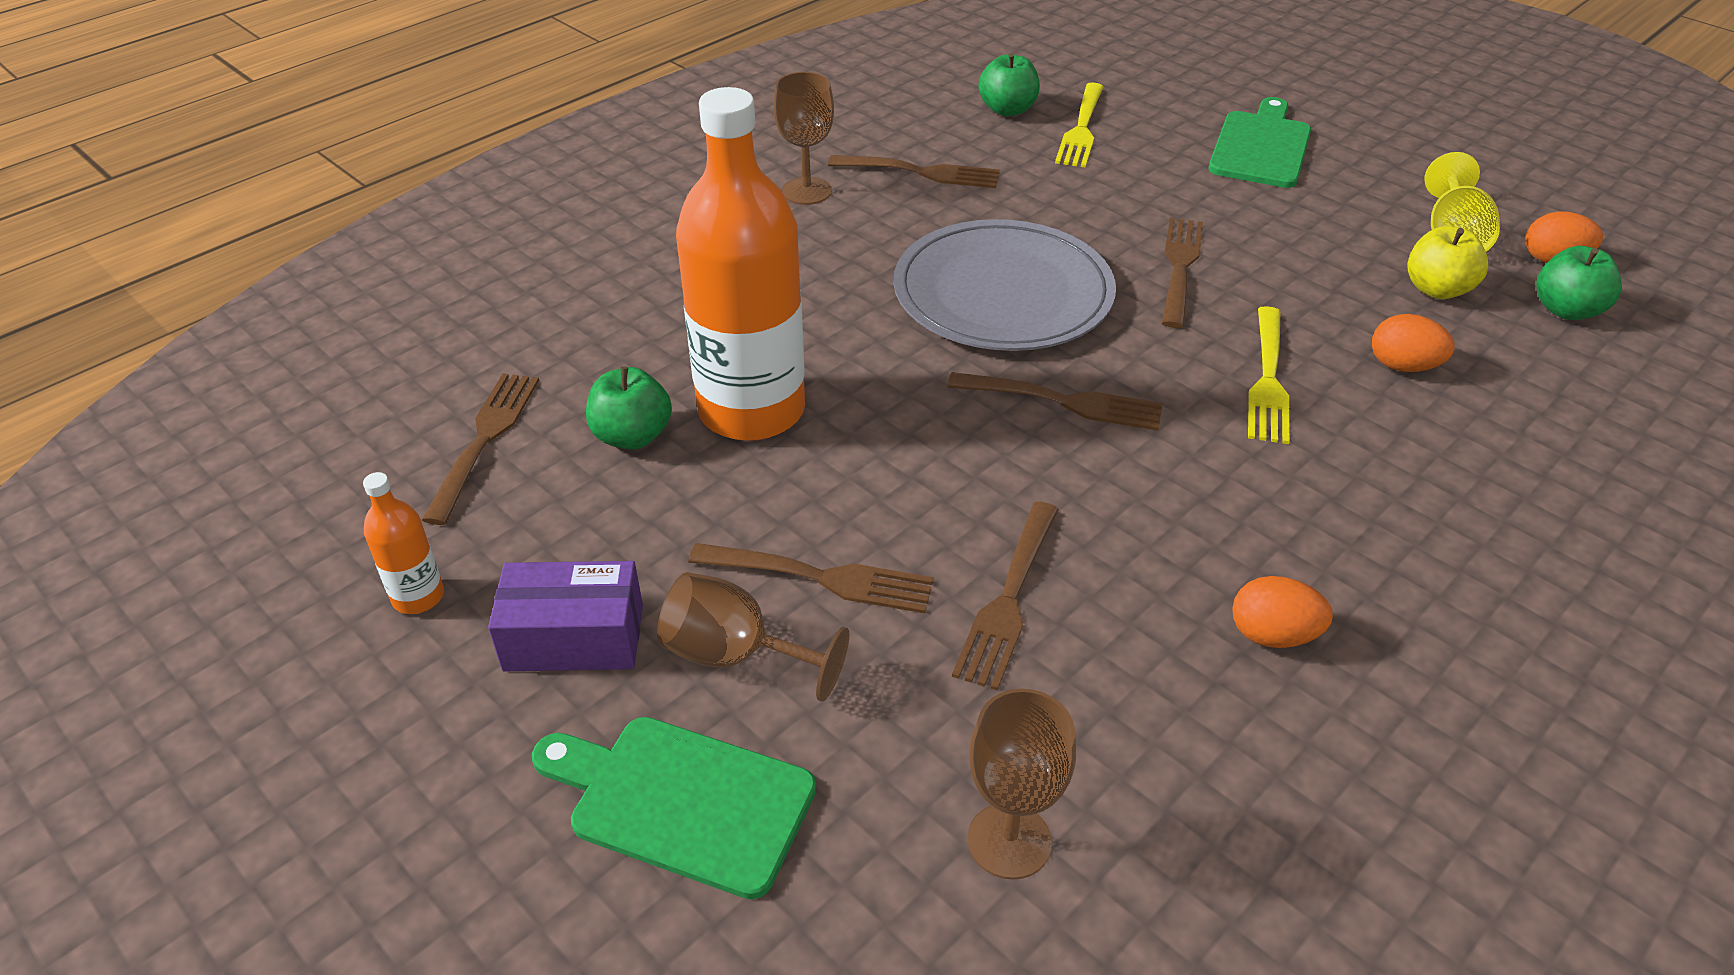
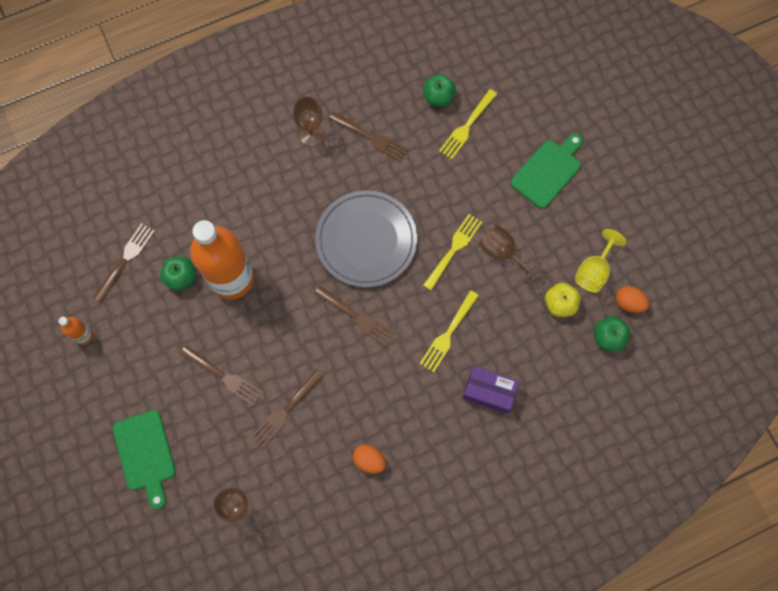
camera: 20 degrees right, 30 degrees up
purple box [488,561,643,671] -> purple box moved to [462,366,519,414]
green cutting board [532,717,816,899] -> green cutting board turned 150 degrees counterclockwise [113,410,176,509]
brown goblet [657,572,849,702] -> brown goblet moved to [479,224,541,283]
brown fork [1162,218,1203,328] -> yellow fork [423,214,482,291]
orange egg [1372,314,1455,372] -> none

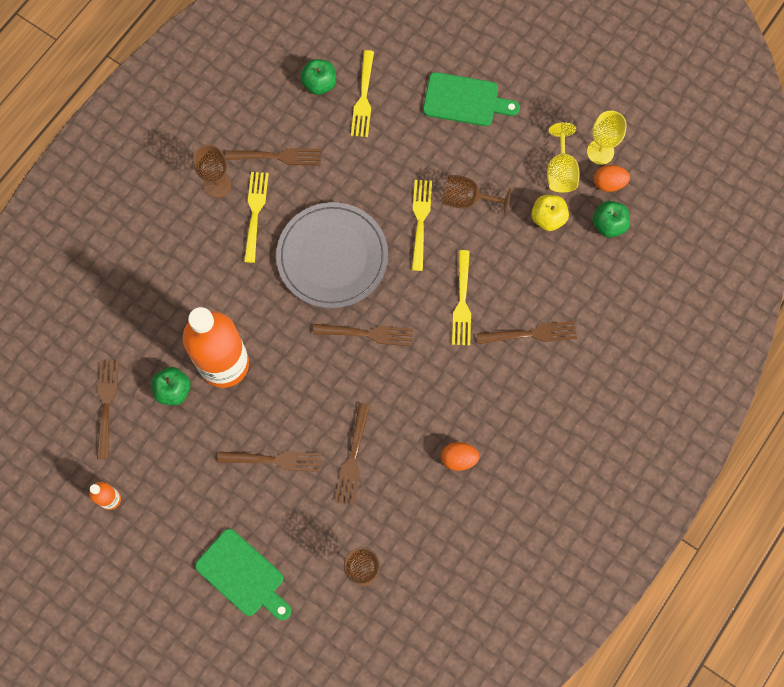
camera: 30 degrees left, 0 degrees up
purple box [462,366,519,414] -> brown fork [477,321,577,344]
green cutting board [510,133,583,209] -> green cutting board turned 90 degrees clockwise [423,72,520,126]
none -> yellow fork [244,172,269,263]
none -> yellow goblet [587,111,626,165]

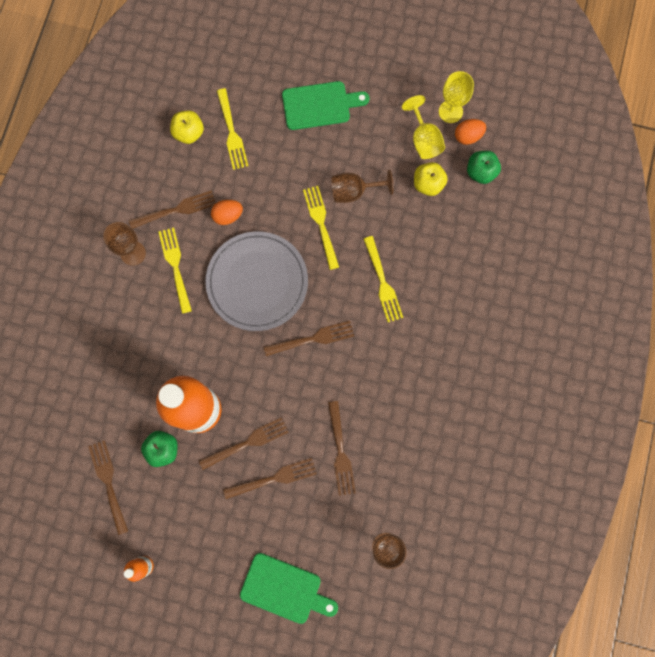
camera: 20 degrees left, 5 degrees up
green apple [301,59,336,95] -> yellow apple [170,110,204,144]
orange egg [441,442,480,471] -> orange egg moved to [211,200,243,225]
brown fork [477,321,577,344] -> brown fork moved to [199,417,289,470]

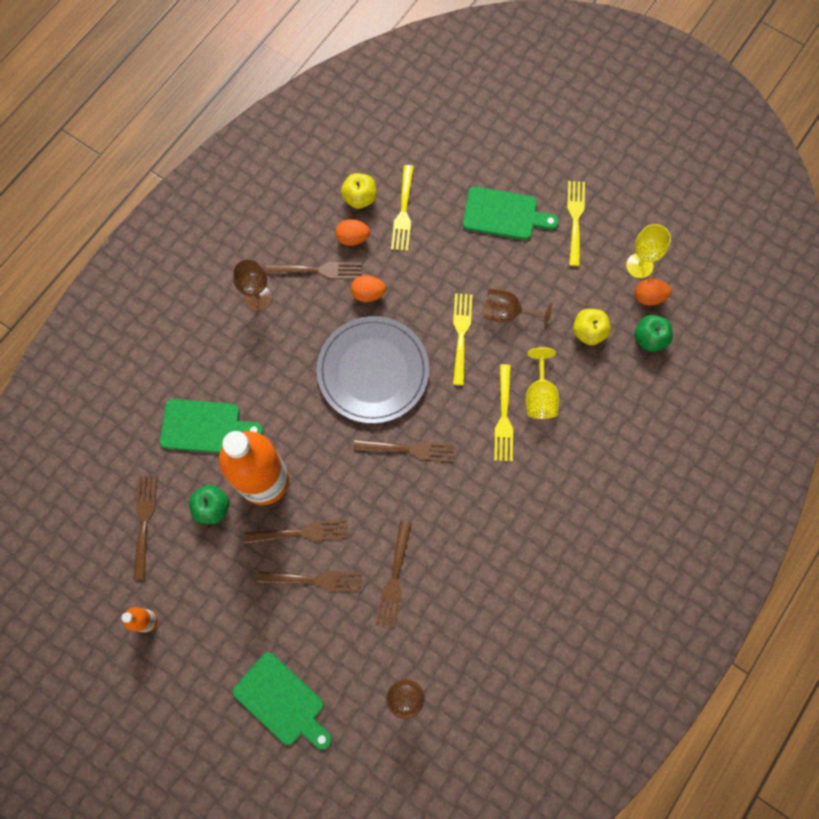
camera: 20 degrees right, 5 degrees down
yellow fork [159,228,192,314] -> yellow fork moved to [567,181,585,266]
yellow goblet [402,95,445,159] -> yellow goblet moved to [526,347,559,419]
none -> green cutting board [160,399,263,453]
none -> orange egg [335,219,370,246]

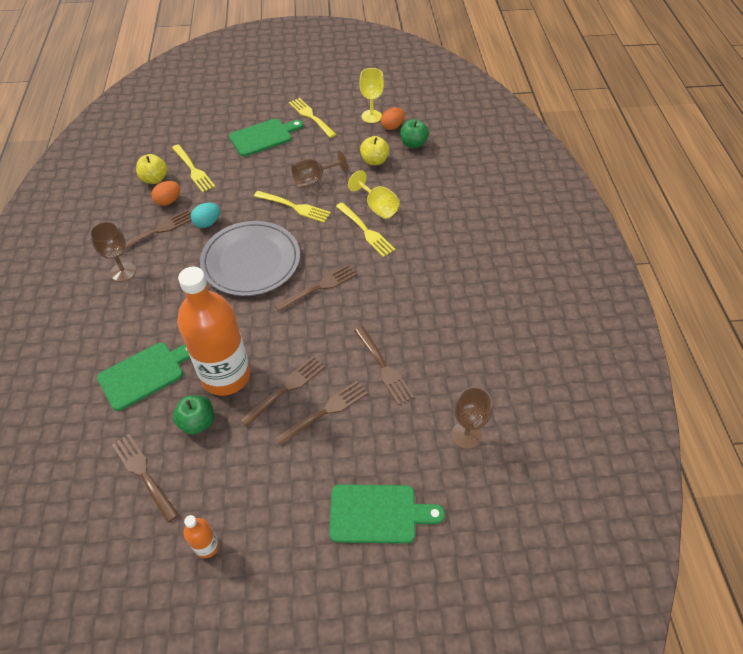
camera: 40 degrees left, 20 degrees down
orange egg [351,275,386,302] -> turquoise egg [191,203,220,228]
yellow fork [453,293,472,385] -> yellow fork turned 150 degrees clockwise [254,191,331,223]

